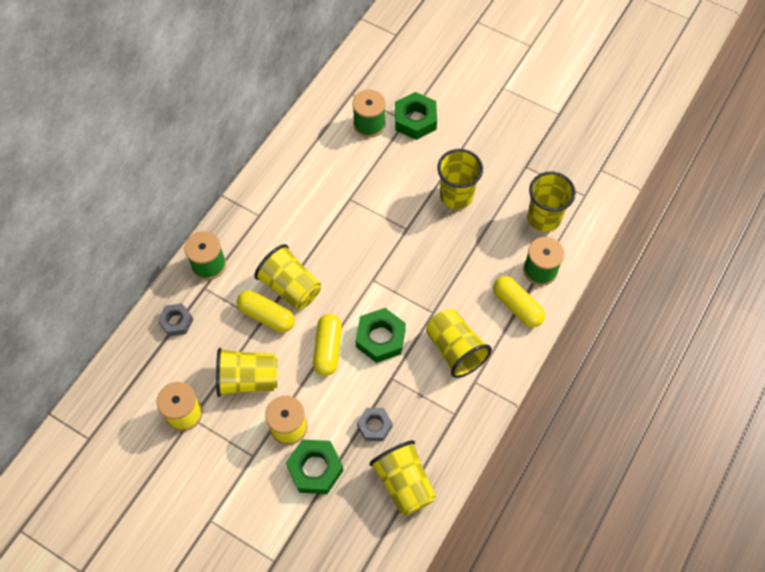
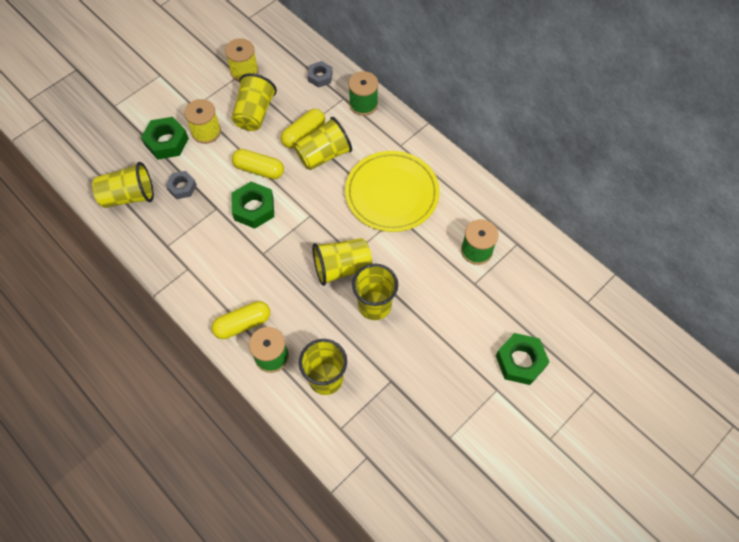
camera: 105 degrees right, 0 degrees up
green nut [395,92,437,140] -> green nut moved to [496,333,549,385]
yellow cup [426,309,492,378] -> yellow cup moved to [312,238,372,286]
none -> yellow plate [345,151,440,232]

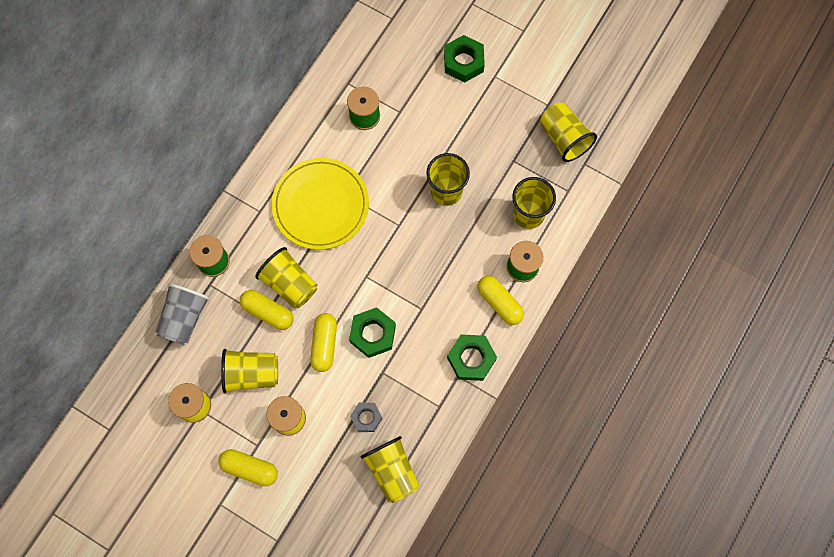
camera: 105 degrees left, 10 degrees up
green nut [141,117,189,160] -> green nut moved to [447,334,497,381]
grey nut [307,61,332,88] -> grey cup [155,283,210,345]
yellow cup [312,238,372,286] -> yellow cup moved to [540,103,597,162]
none -> yellow capsule [218,449,278,486]

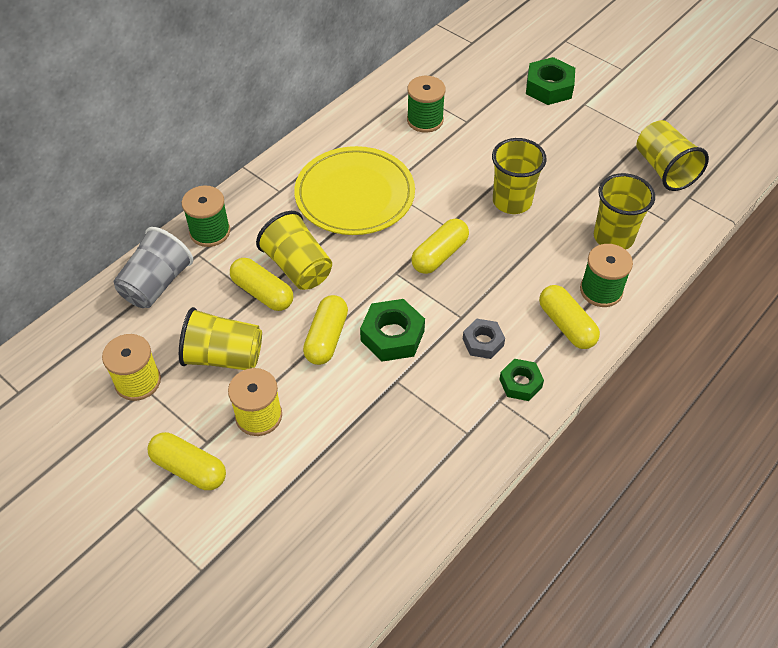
camera: 10 degrees right, 20 degrees down
grey nut [350,402,383,432] -> grey nut moved to [463,319,505,359]
yellow cup [361,436,419,503] -> none
green nut [447,334,497,381] -> green nut [499,359,544,401], size x0.64
none -> yellow capsule [411,219,469,274]

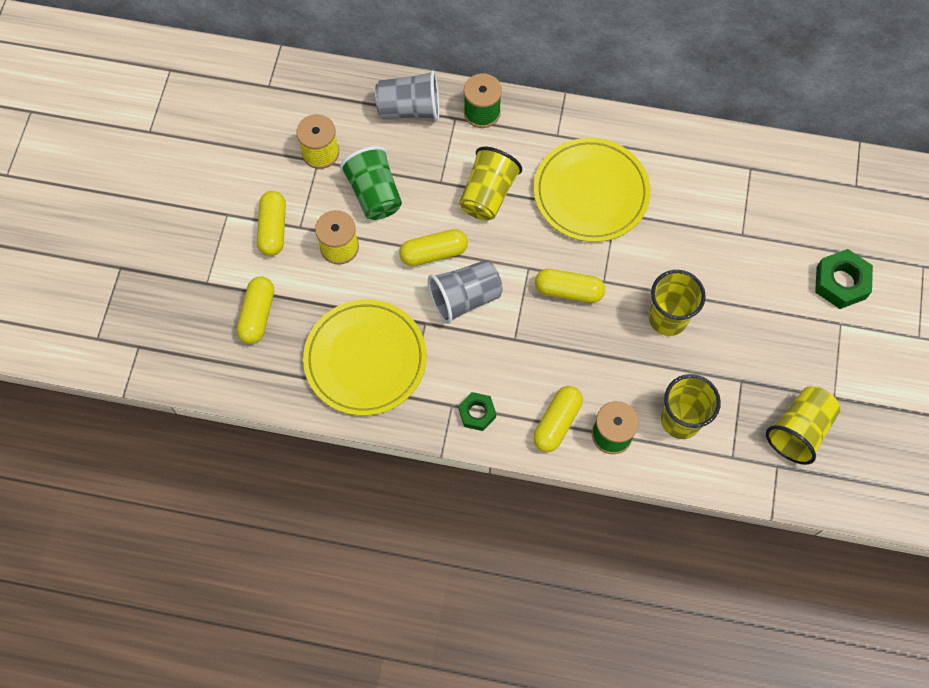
camera: 60 degrees right, 15 degrees up
yellow cup [179,307,262,370] -> green cup [340,146,402,220]
yellow capsule [230,258,293,311] -> yellow capsule moved to [237,276,274,344]
green nut [360,299,425,362] -> grey cup [428,260,503,324]
green spool [407,76,446,133] -> none
grey nut [463,319,505,359] -> none
none -> yellow plate [303,299,427,416]

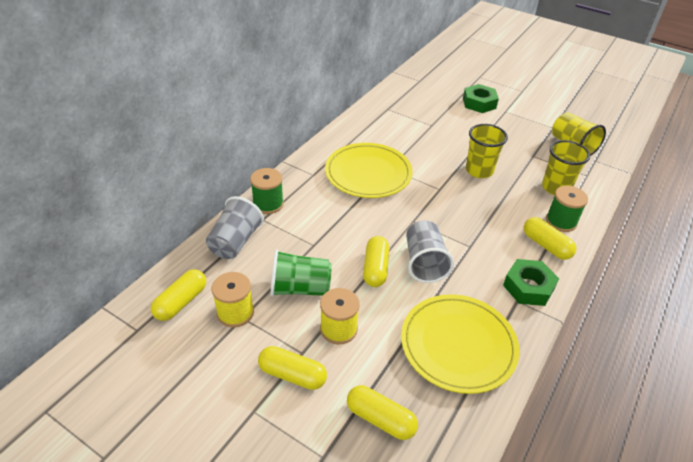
camera: 70 degrees left, 25 degrees down
green nut [458,392,496,431] -> green nut [503,259,559,306], size x1.56
yellow cup [459,147,522,221] -> none
yellow capsule [535,269,605,303] -> yellow capsule moved to [151,269,206,321]

